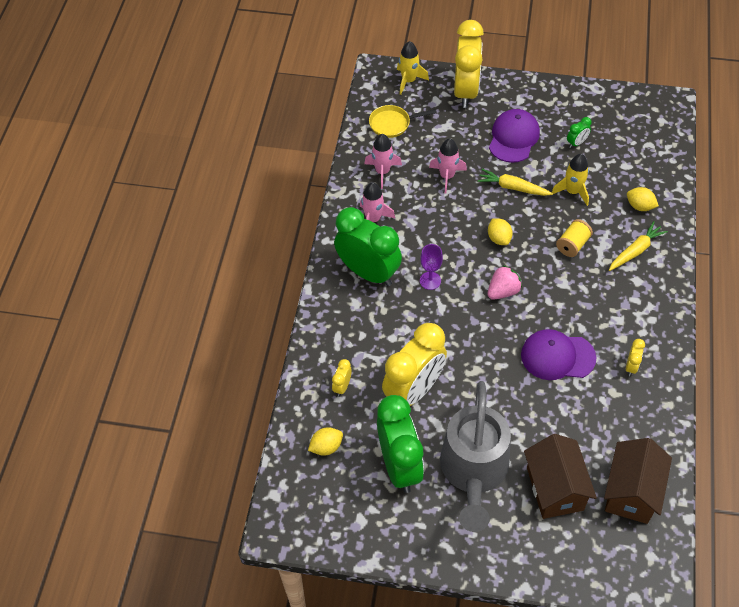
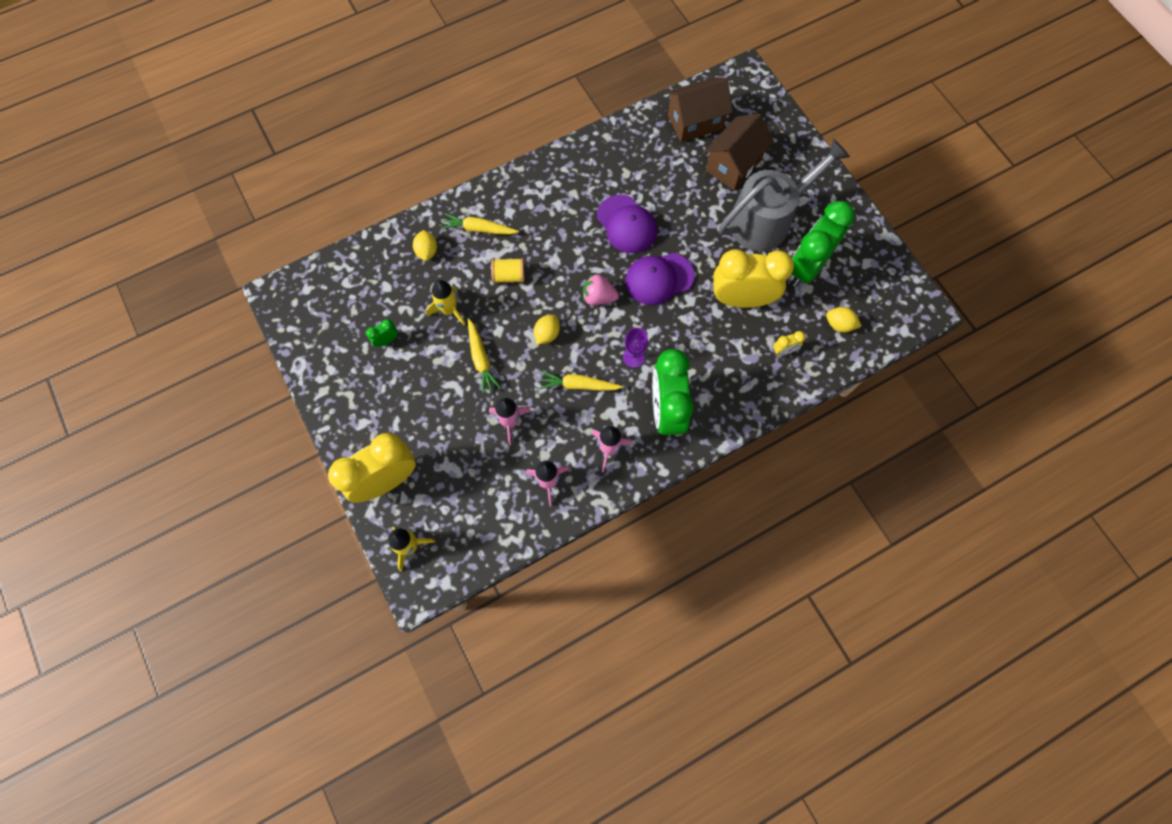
camera: 130 degrees left, 15 degrees up
yellow pan [369,105,436,138] -> none
purple cap [489,109,540,163] -> purple cap moved to [625,253,695,305]
green clock [567,117,592,148] -> green clock turned 45 degrees counterclockwise [366,319,398,347]
yellow clock [626,339,645,376] -> none
none -> yellow carrot [539,371,623,391]

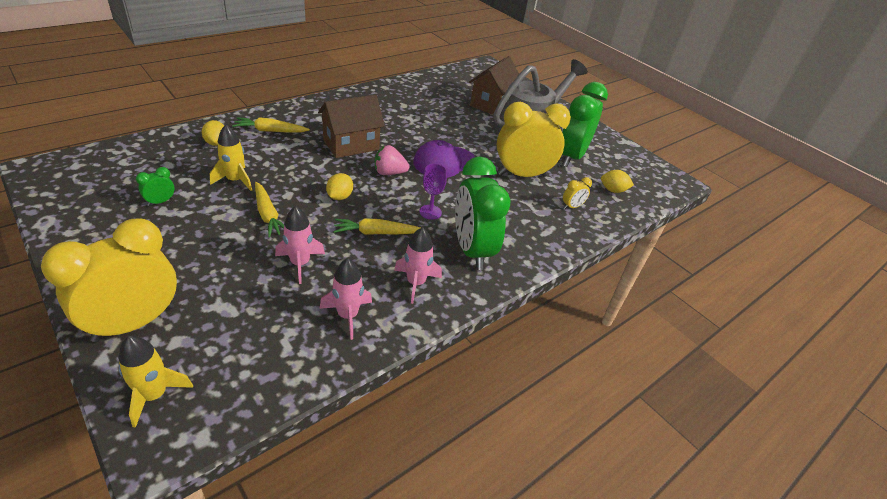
camera: 15 degrees left, 30 degrees down
yellow spool [491,258,525,283] -> none
purple cap [597,195,657,253] -> none
brown house [666,77,733,142] -> brown house moved to [318,95,385,158]

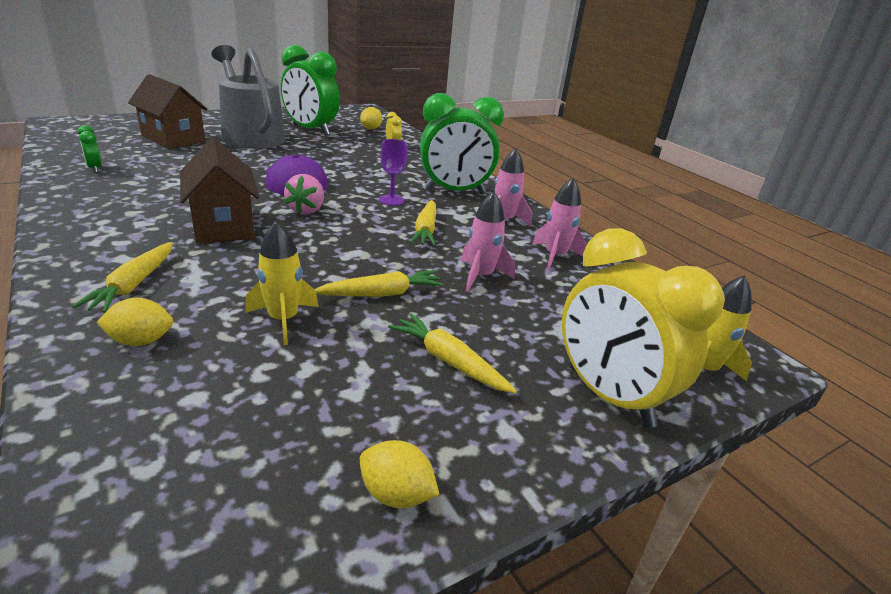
camera: 80 degrees left, 10 degrees down
green clock [136,167,174,206] -> green clock moved to [78,125,102,173]
yellow lemon [326,173,353,200] -> yellow lemon moved to [360,440,439,508]
yellow clock [497,102,571,177] -> none
none -> yellow carrot [388,314,517,394]

